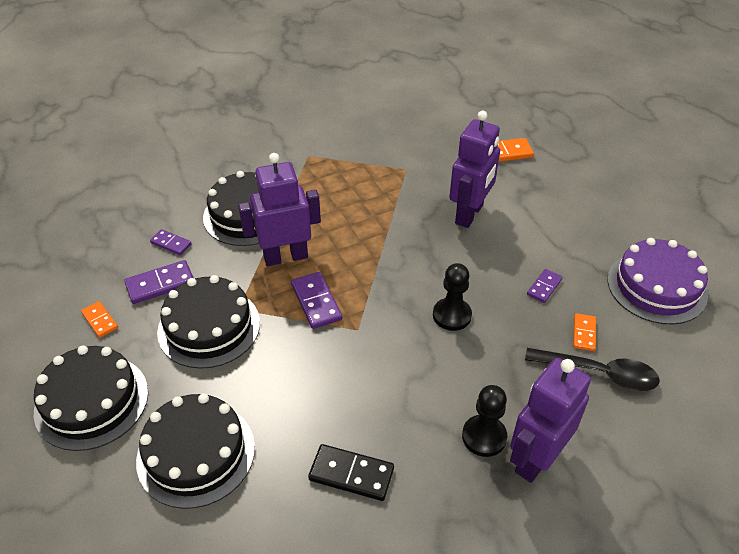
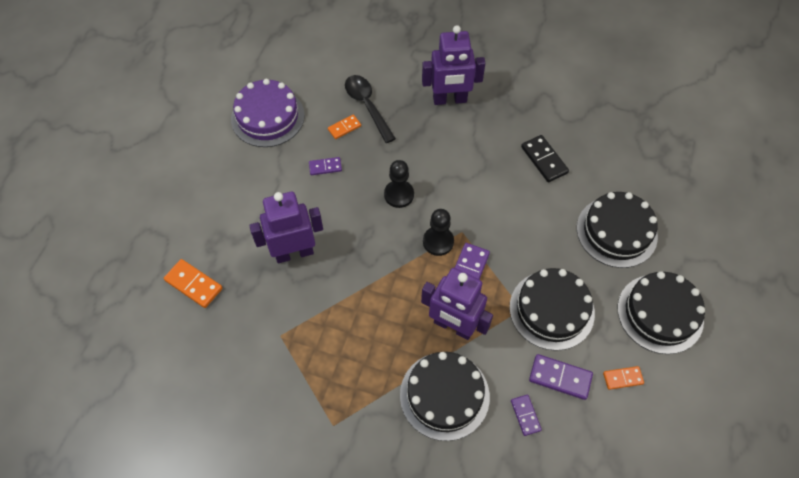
camera: 135 degrees left, 15 degrees up
orange domino [81,301,118,338] -> orange domino turned 75 degrees clockwise [603,366,644,390]
black pawn [462,385,507,457] -> black pawn moved to [423,209,454,256]

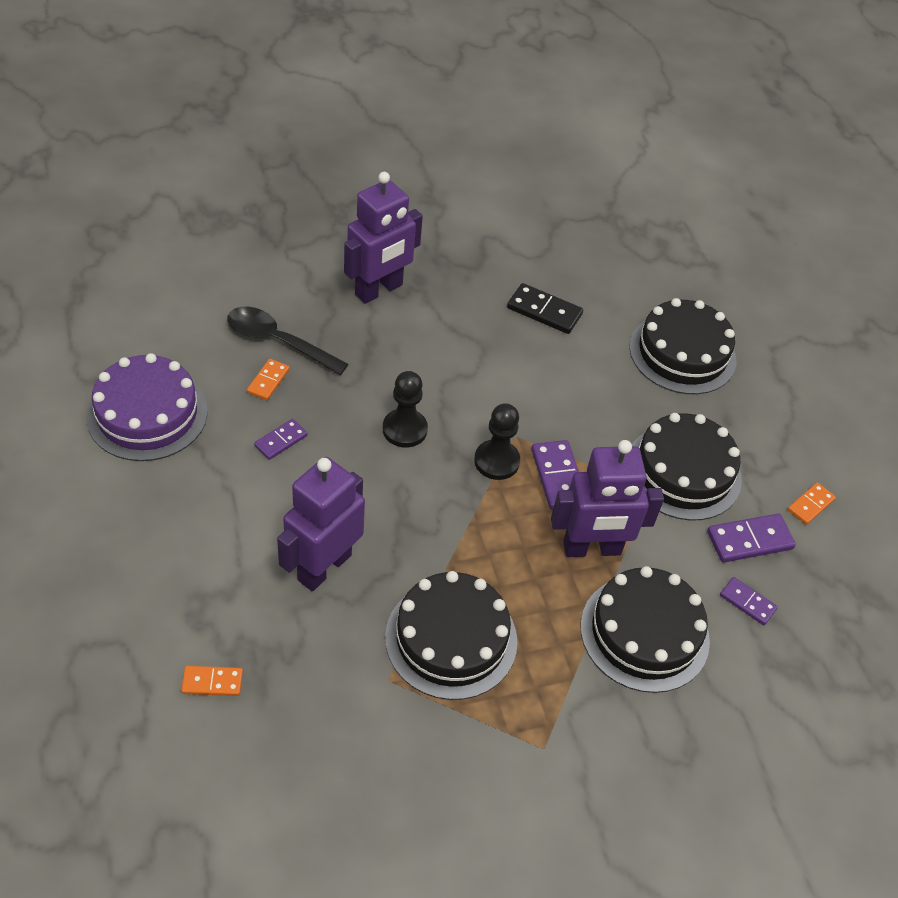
camera: 40 degrees left, 10 degrees down
orange domino [164,259,222,308] -> orange domino [181,666,243,696], size x0.63
black cake [618,271,705,354] -> black cake moved to [385,571,518,700]

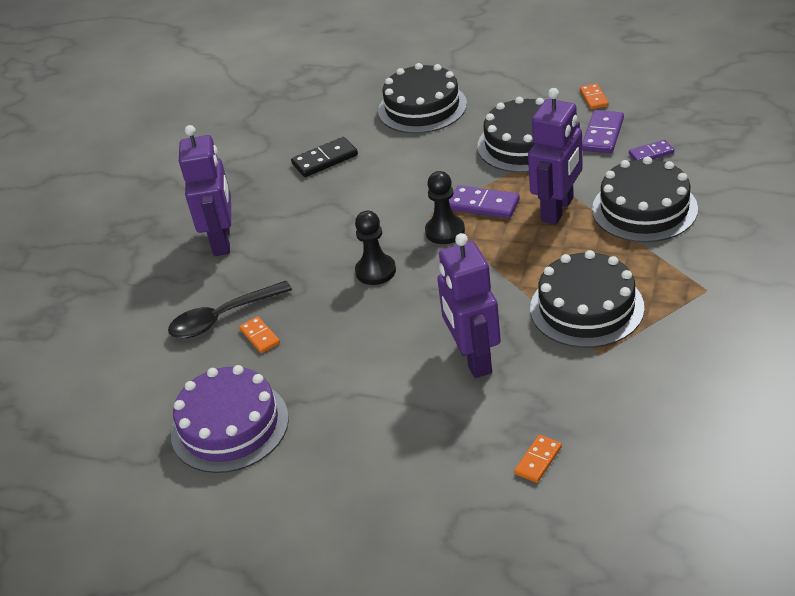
camera: 45 degrees left, 10 degrees down
purple domino [254,419,308,460] -> none

